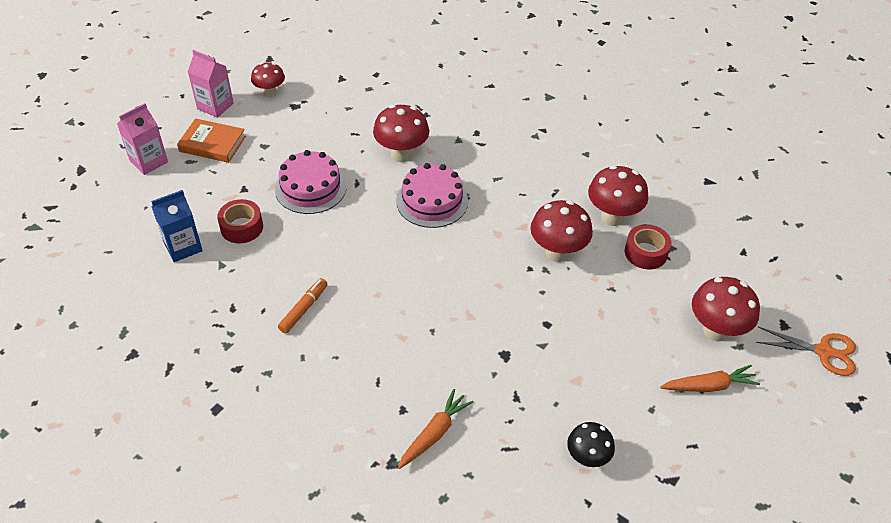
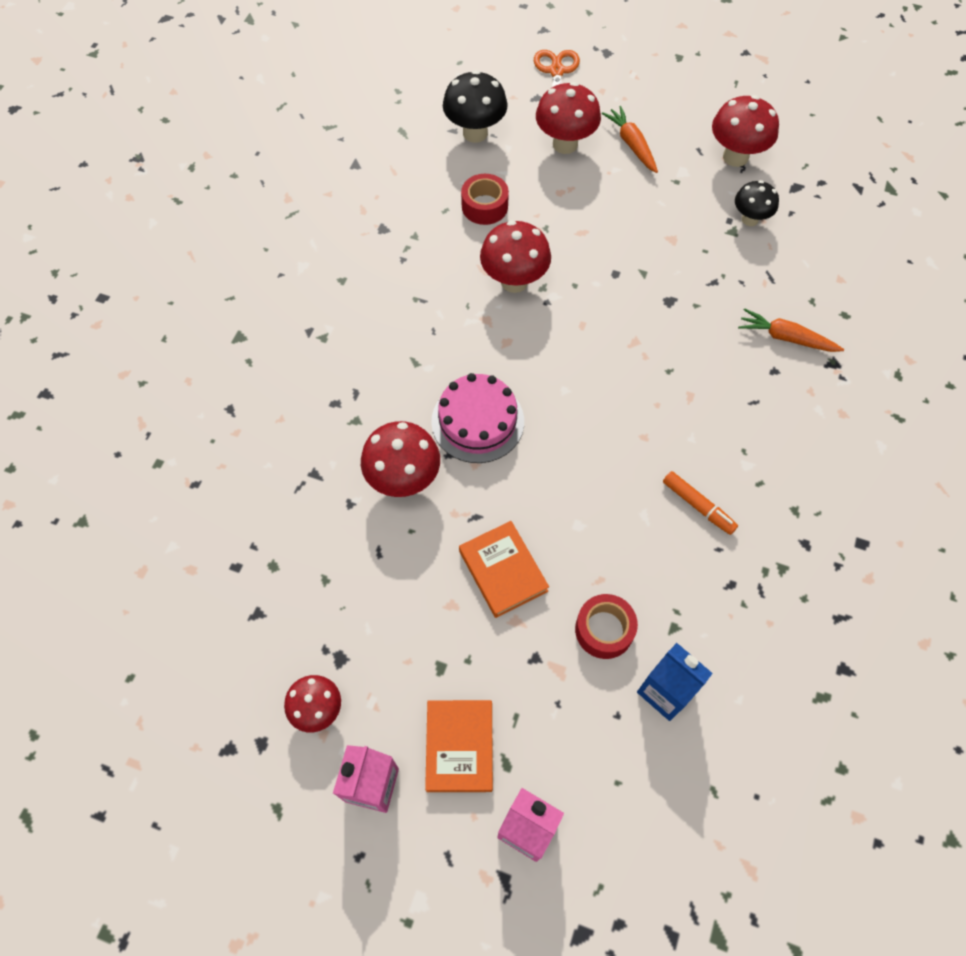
camera: 105 degrees left, 15 degrees up
pink cake [275,150,347,214] -> orange book [459,521,549,618]
orange marker [278,278,327,334] -> orange marker turned 150 degrees counterclockwise [663,471,738,535]
red mushroom [588,165,648,226] -> red mushroom moved to [712,95,779,167]
none -> black mushroom [443,70,508,143]

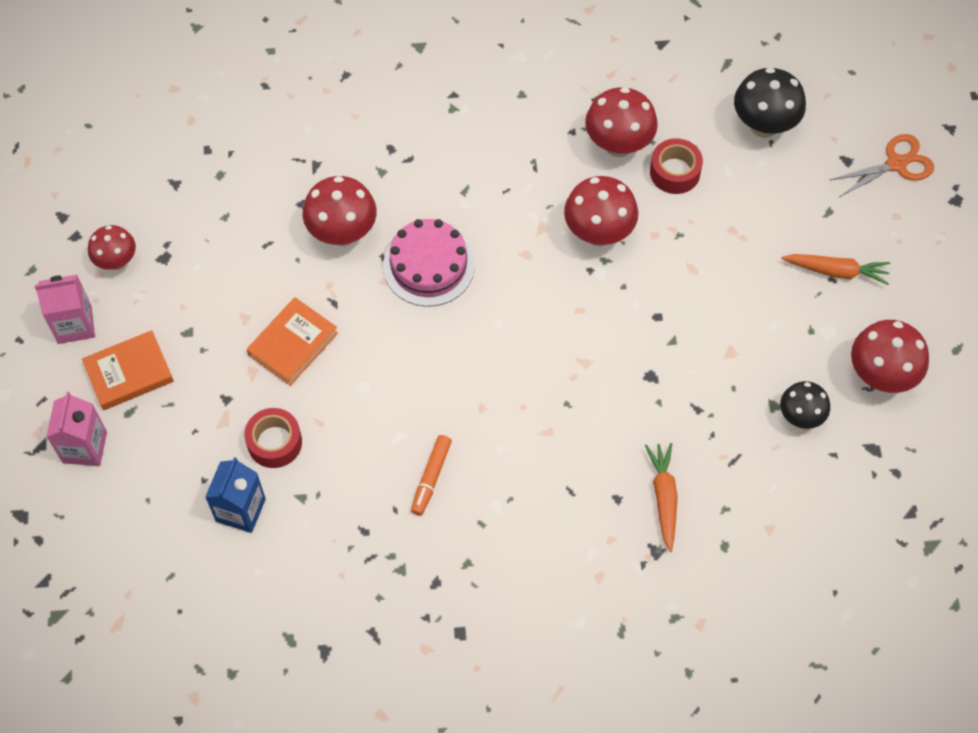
camera: 65 degrees right, 0 degrees up
red mushroom [536,82,601,154] -> red mushroom moved to [585,87,658,157]
orange carrot [602,106,658,173] -> orange carrot turned 60 degrees clockwise [781,254,890,285]

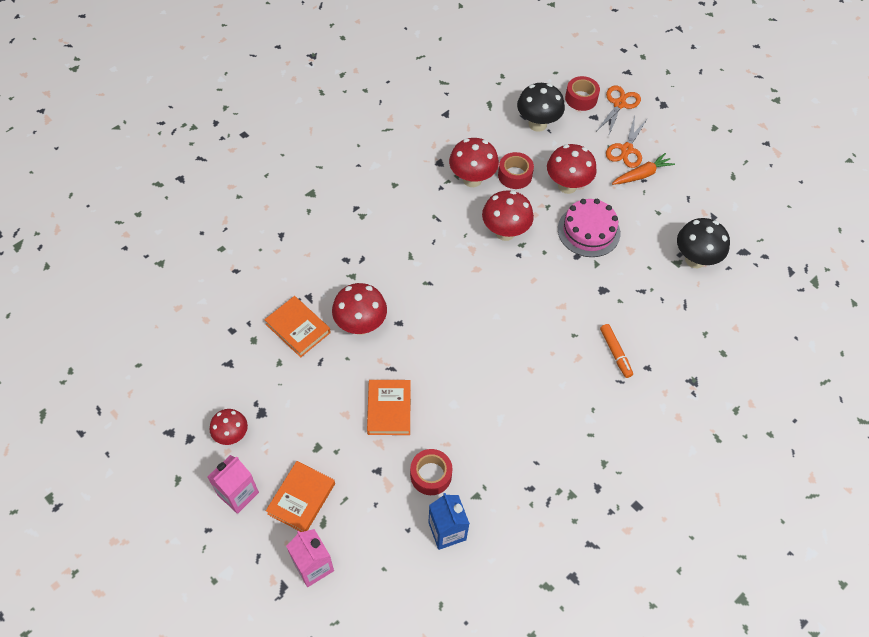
camera: 40 degrees left, 5 degrees down
pink cake [383,219,475,306] -> pink cake moved to [558,199,620,257]
orange marker [411,435,452,516] -> orange marker moved to [600,324,633,378]
orange carrot [645,443,678,552] -> none
black mushroom [780,381,830,429] -> black mushroom [677,218,730,268], size x1.56
red mushroom [851,320,929,393] -> red mushroom moved to [547,144,597,194]
none -> orange book [264,296,331,357]
none -> red tape [565,76,600,111]
none -> orange scissors [606,116,648,168]

